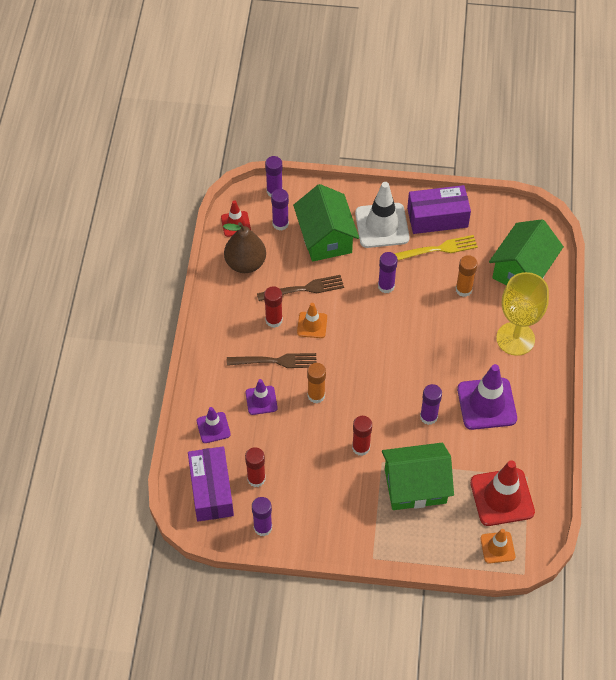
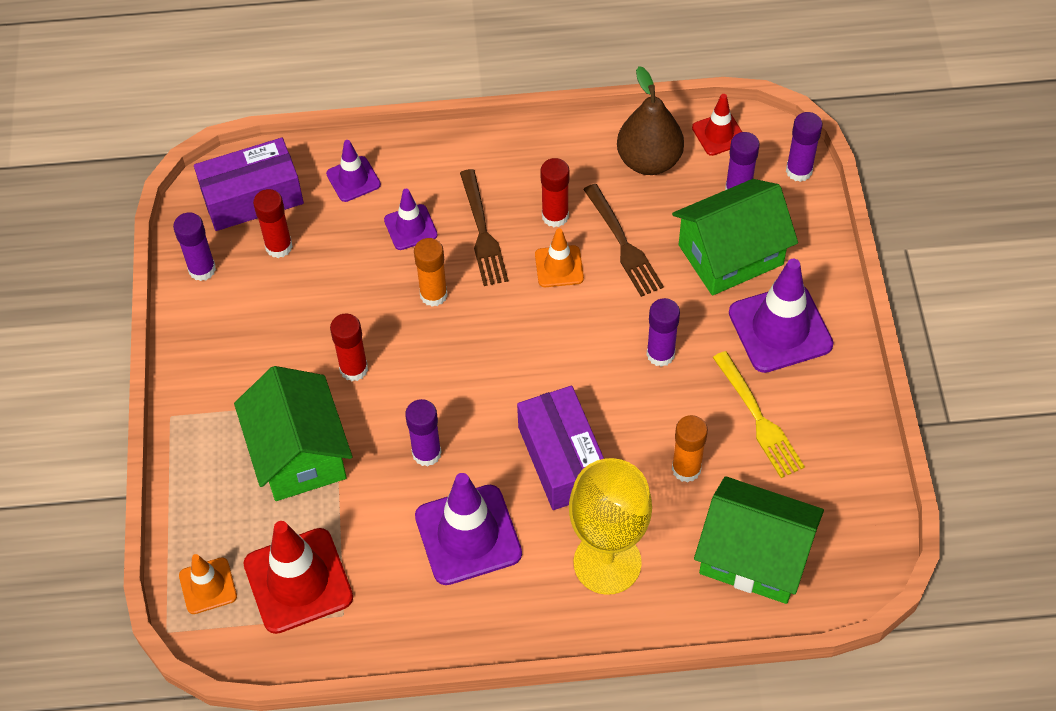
camera: 80 degrees right, 0 degrees up
white traffic cone [355,182,410,248] -> purple traffic cone [729,259,834,373]
purple box [407,185,471,234] -> purple box moved to [517,386,604,510]

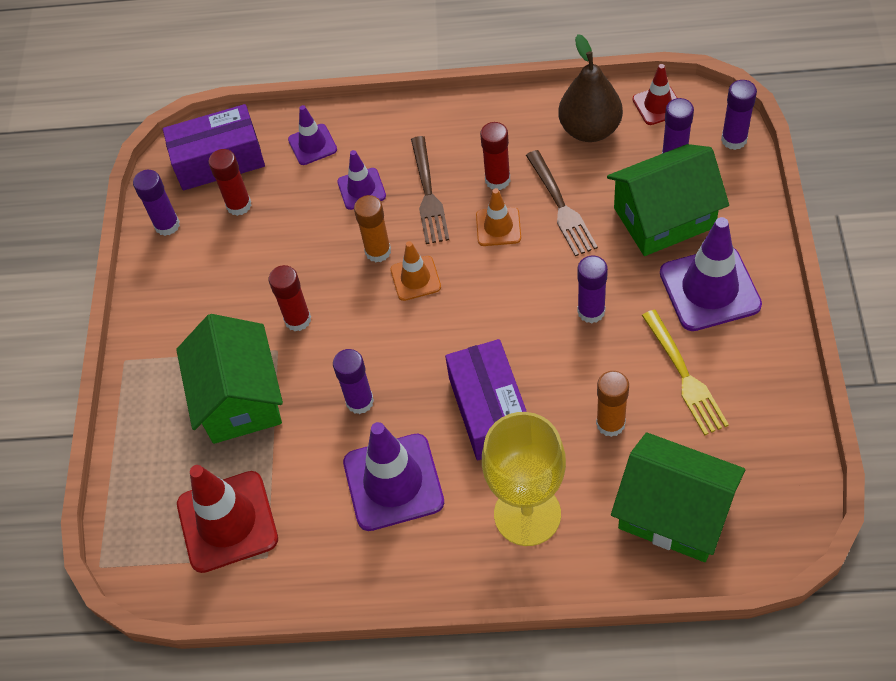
camera: 10 degrees right, 0 degrees up
orange traffic cone [179,554,237,614] -> orange traffic cone moved to [390,241,441,301]

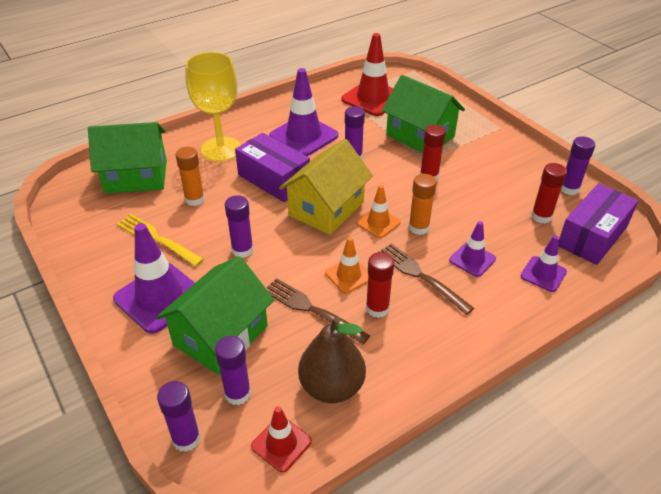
camera: 140 degrees right, 15 degrees down
none -> yellow house [279,139,373,235]

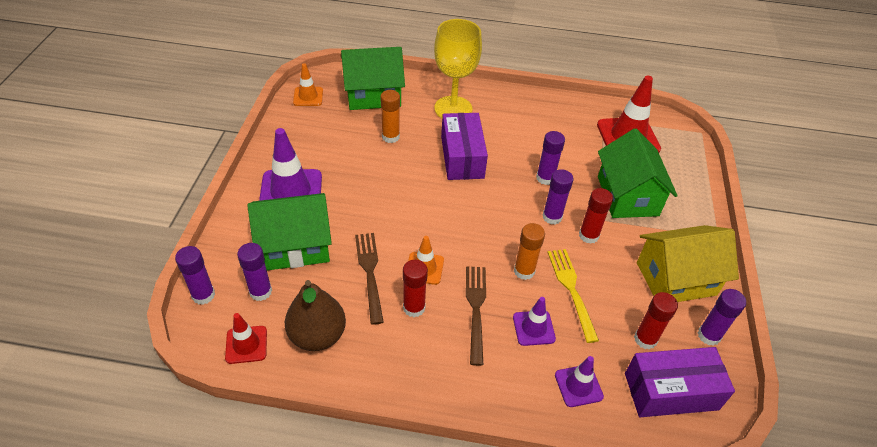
camera: 40 degrees right, 5 degrees up
green house [88,122,167,194] -> green house turned 45 degrees counterclockwise [341,47,405,110]
yellow fork [117,214,204,266] -> yellow fork moved to [547,249,599,343]
purple glue stick [225,195,254,258] -> purple glue stick moved to [543,169,574,224]
purple traffic cone [269,68,338,156] -> none
yellow house [279,139,373,235] -> yellow house moved to [637,225,739,302]
orange traffic cone [356,185,401,238] -> orange traffic cone moved to [293,63,323,106]

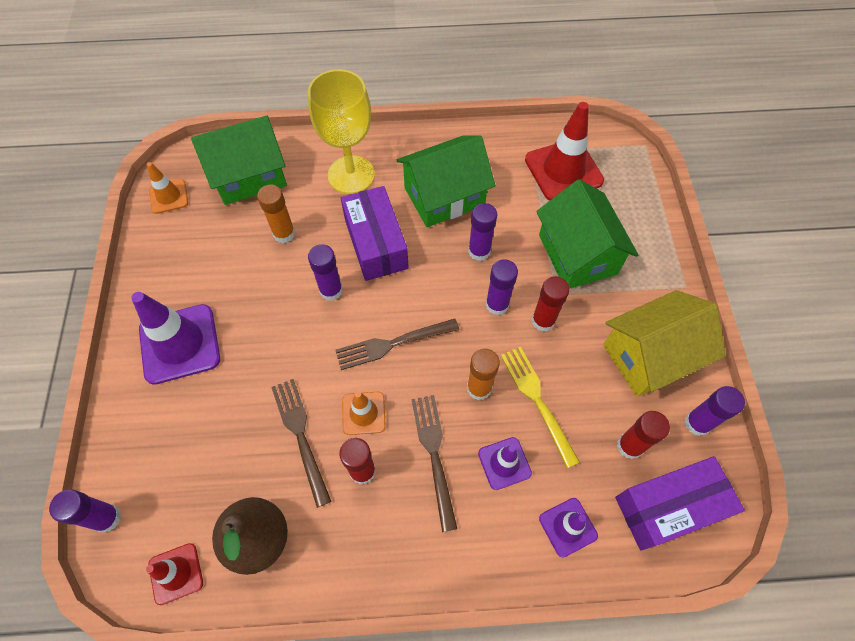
camera: 10 degrees left, 15 degrees up
purple glue stick [237,243,272,301] -> purple glue stick moved to [308,244,343,301]
green house [247,193,332,270] -> green house moved to [397,136,495,227]
none -> brown fork [335,319,459,370]

